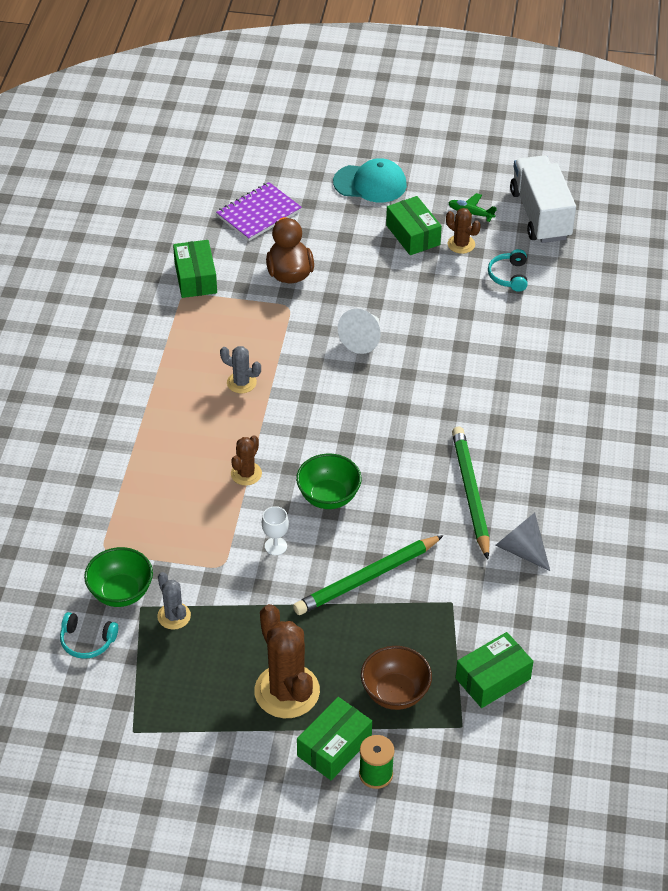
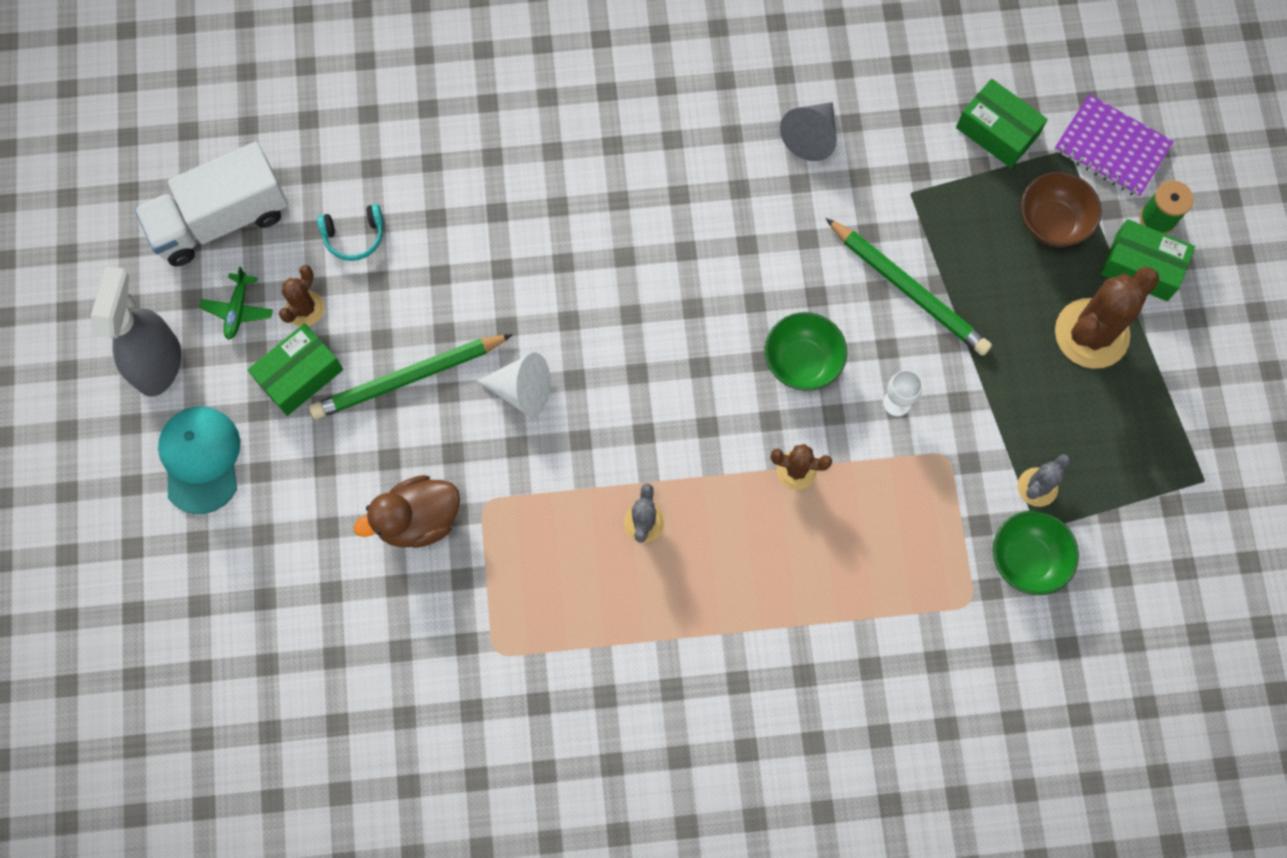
camera: 105 degrees left, 25 degrees up
turquoise headphones [60,612,118,659] -> none
green box [173,240,217,298] -> none
purple notebook [216,182,302,241] -> purple notebook moved to [1054,94,1174,197]
green pencil [452,427,490,560] -> green pencil moved to [309,334,513,419]
none -> grey spray bottle [91,266,181,397]

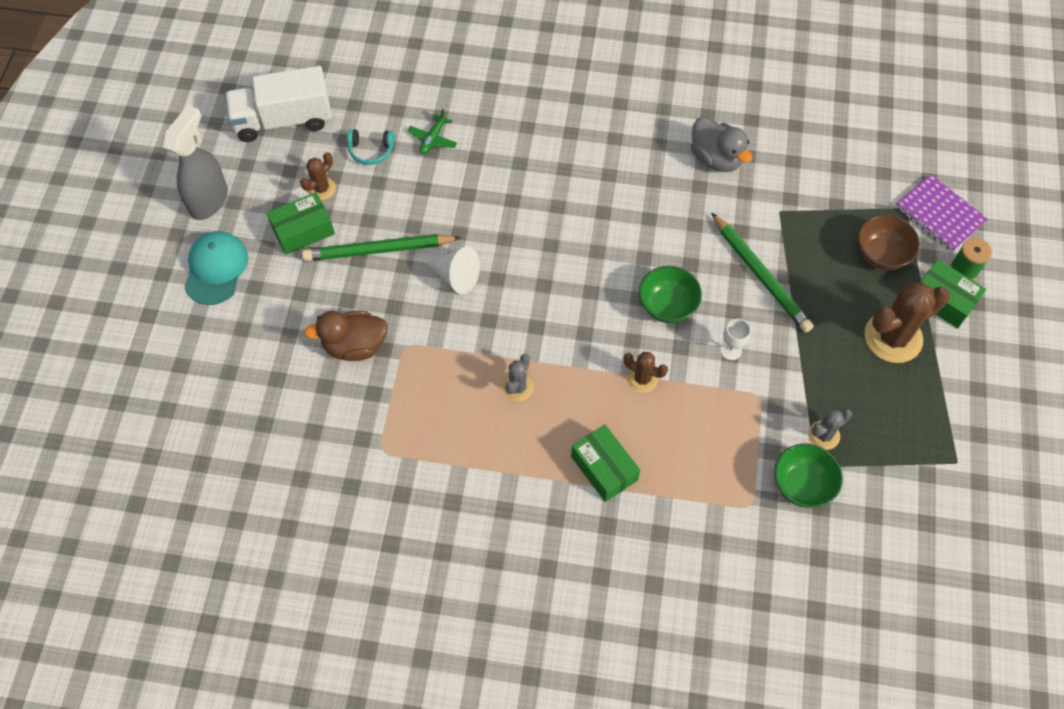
camera: 15 degrees right, 10 degrees down
green plane [199,267,273,340] -> green plane moved to [407,109,457,155]
grey cone [780,102,837,161] -> grey duck [691,117,753,172]
green box [956,79,1048,168] -> green box moved to [571,425,640,502]

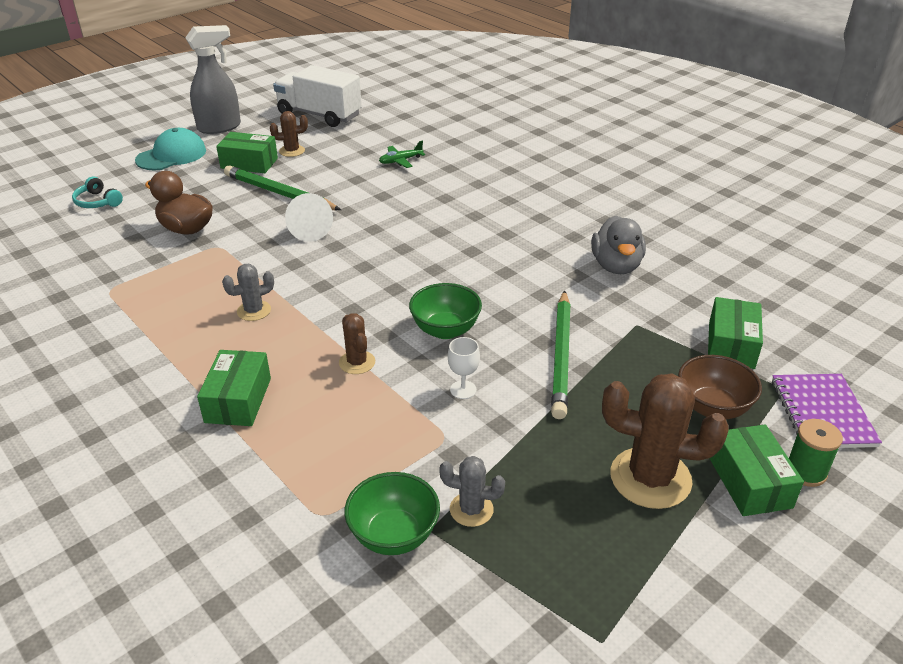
camera: 40 degrees right, 25 degrees down
turquoise headphones [347,129,395,165] -> turquoise headphones moved to [72,177,123,208]
none -> green box [708,297,763,369]

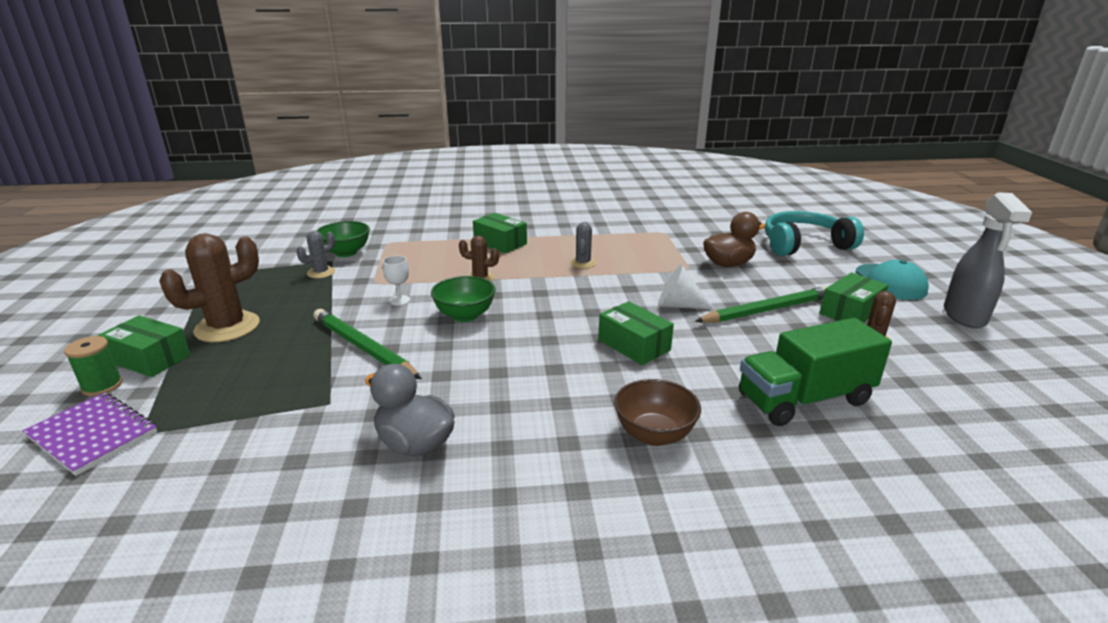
camera: 125 degrees right, 10 degrees down
turquoise headphones [72,177,123,208] -> turquoise headphones [765,211,864,256], size x2.12
white truck [273,65,362,127] -> none
green plane [379,141,425,168] -> green truck [739,318,892,426]
brown bowl [678,355,762,419] -> brown bowl moved to [614,379,701,446]
green box [708,297,763,369] -> green box moved to [598,301,674,365]

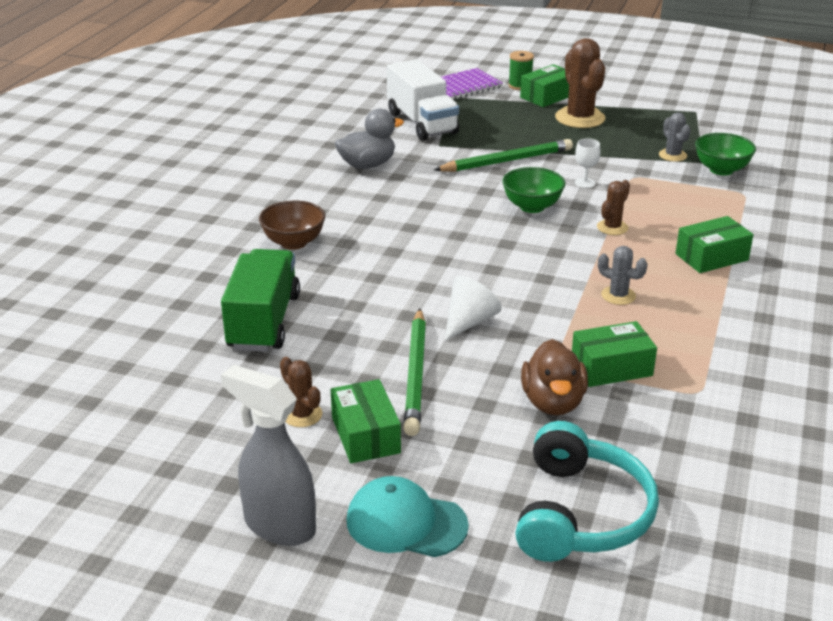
camera: 115 degrees right, 5 degrees up
green box [598,301,674,365] -> green box moved to [572,321,657,387]
none -> white truck [387,59,459,141]

